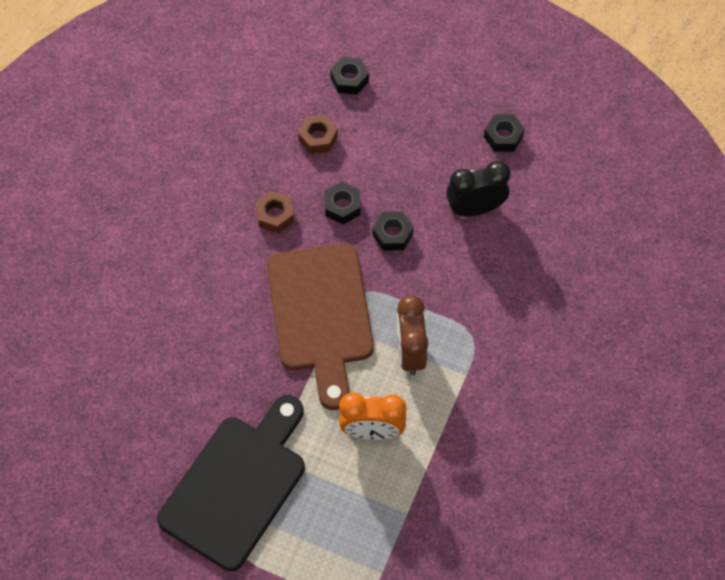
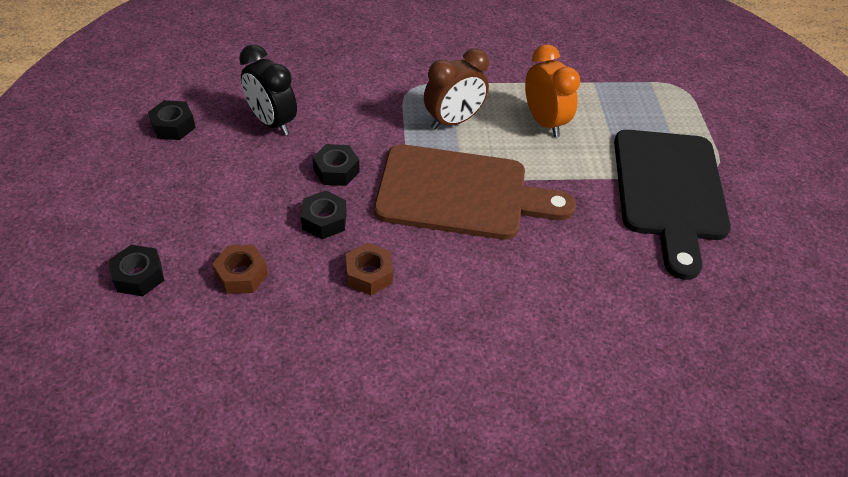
camera: 120 degrees left, 15 degrees down
black cutting board [157,395,305,571] -> black cutting board turned 90 degrees counterclockwise [614,130,731,280]
brown cutting board [267,243,374,410] -> brown cutting board turned 45 degrees clockwise [374,144,576,240]

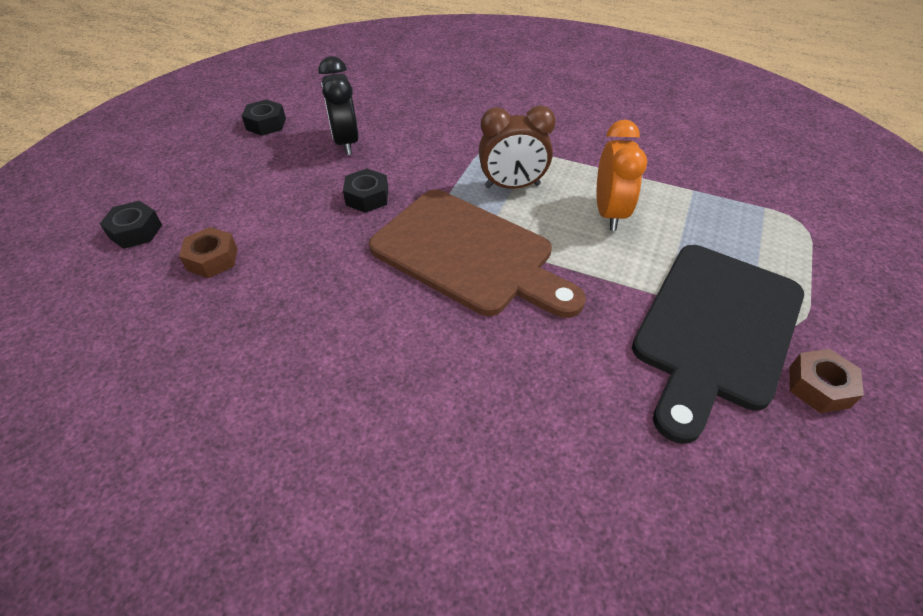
camera: 30 degrees right, 0 degrees up
black nut [301,191,347,239] -> none
brown nut [346,243,393,295] -> brown nut moved to [790,349,864,413]

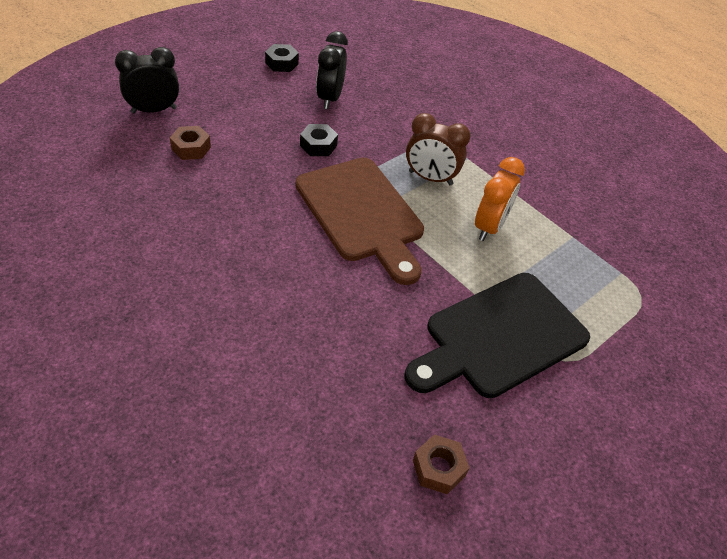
camera: 20 degrees right, 0 degrees up
black nut [100,201,162,249] -> black clock [115,47,179,114]
brown nut [790,349,864,413] -> brown nut moved to [413,435,469,494]

